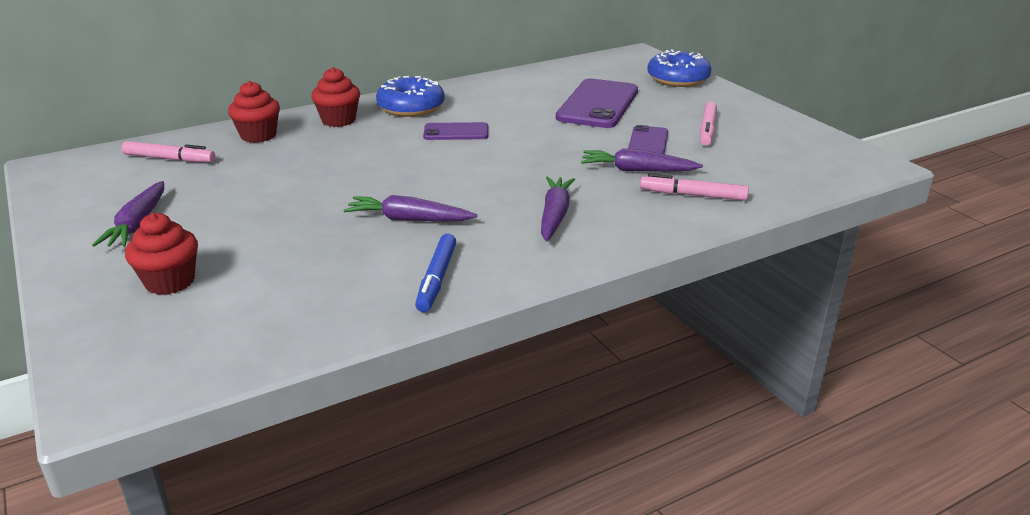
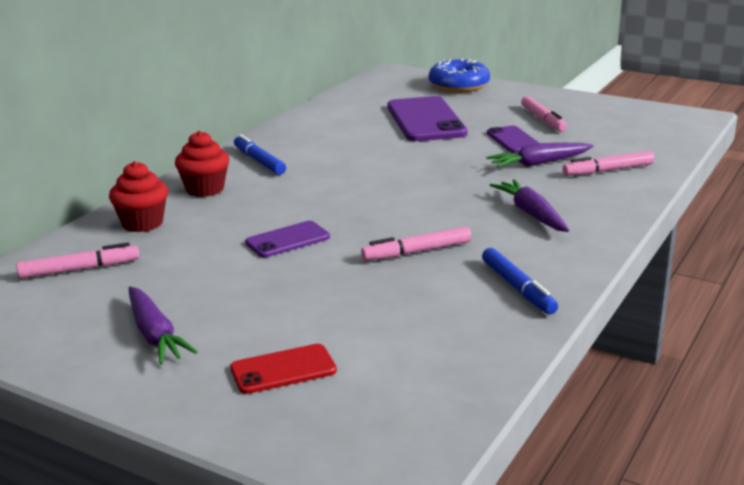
camera: 30 degrees left, 5 degrees down
red cupcake [125,213,198,295] -> red phone [230,344,337,394]
purple carrot [344,195,477,221] -> pink marker [361,226,471,261]
blue donut [376,76,445,117] -> blue marker [234,134,286,175]
purple phone [423,122,488,140] -> purple phone moved to [245,221,330,257]

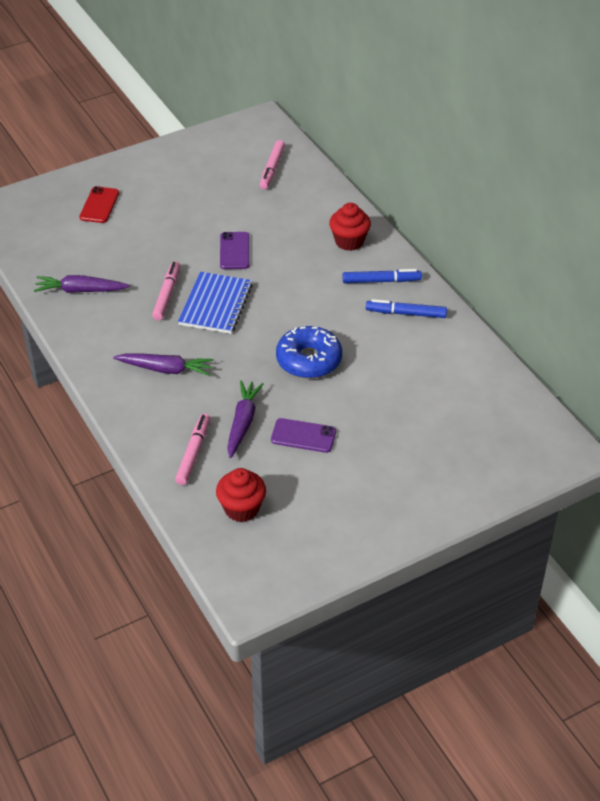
camera: 120 degrees right, 20 degrees up
red cupcake [109,161,168,232] -> red cupcake moved to [216,468,266,522]
purple carrot [128,286,198,364] -> purple carrot moved to [34,275,130,293]
purple phone [387,96,468,141] -> none
blue donut [428,59,490,93] -> blue donut moved to [276,326,342,379]
blue marker [482,248,558,315] -> blue marker moved to [366,299,447,318]
pink marker [521,96,567,132] -> none
none -> blue notebook [178,272,253,334]

